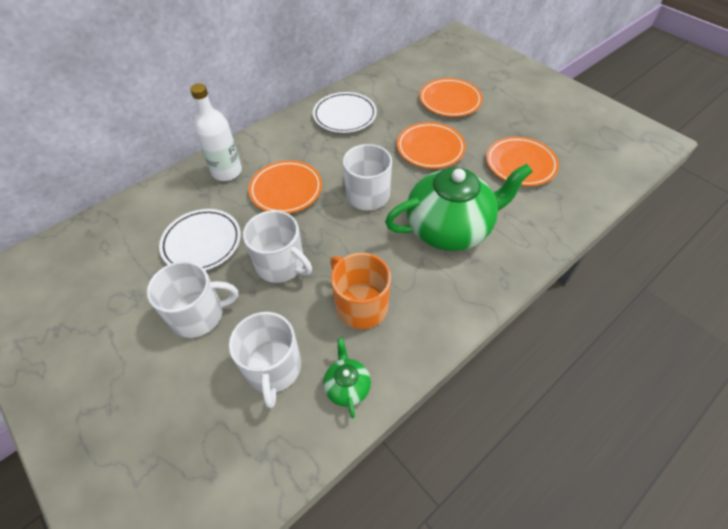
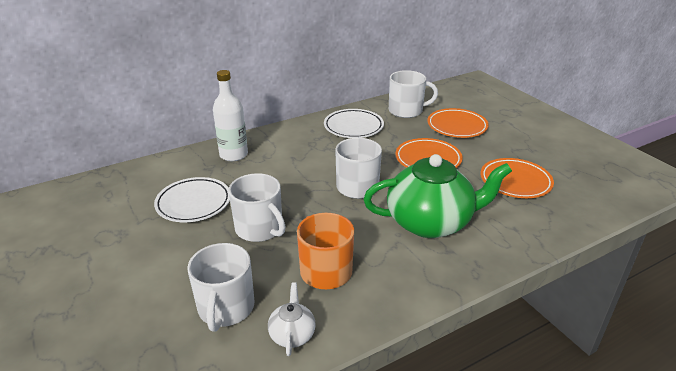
camera: 10 degrees right, 20 degrees down
white mug [147,261,238,338] -> white mug moved to [389,70,438,118]
orange plate [248,160,322,214] -> none
green teapot [323,338,371,418] -> white teapot [268,282,316,356]

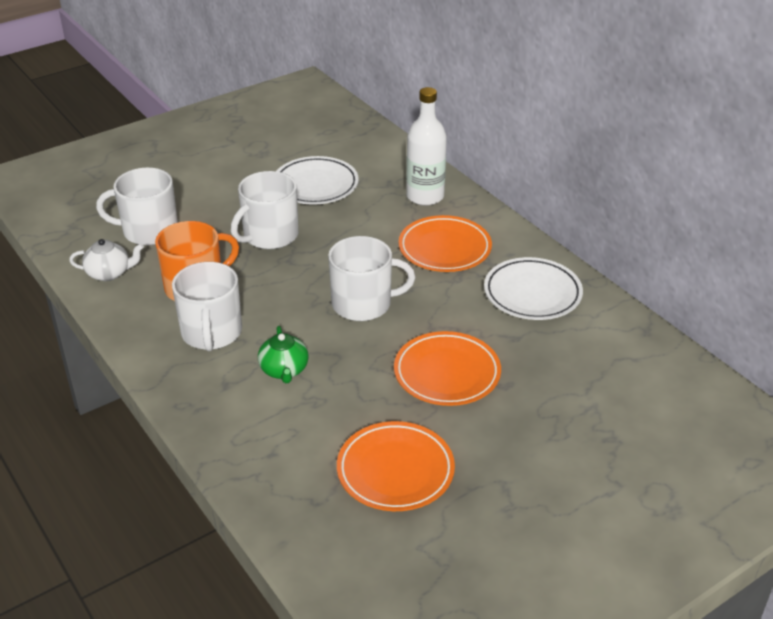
camera: 85 degrees right, 5 degrees up
green teapot [364,154,512,238] -> green teapot [258,326,308,383], size x0.43
white mug [389,70,438,118] -> white mug moved to [172,262,242,351]
orange plate [427,108,489,138] -> orange plate moved to [399,215,492,272]

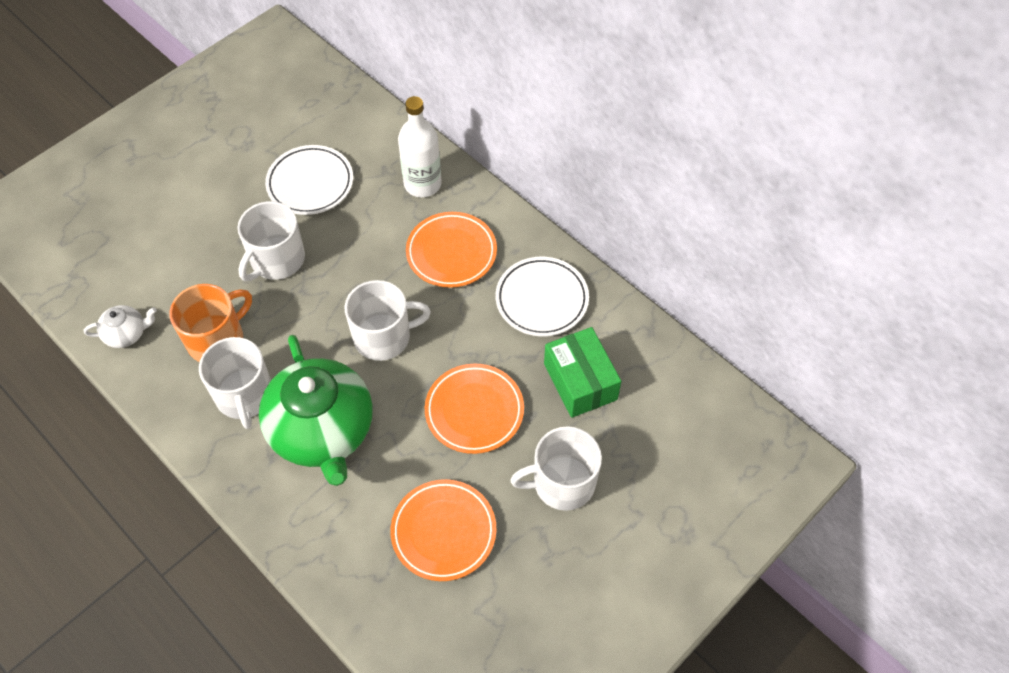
camera: 10 degrees left, 20 degrees up
white mug [96,168,178,246] -> white mug moved to [510,426,602,511]
green teapot [258,326,308,383] -> green teapot [259,335,373,486], size x2.31
none -> green box [544,327,621,418]

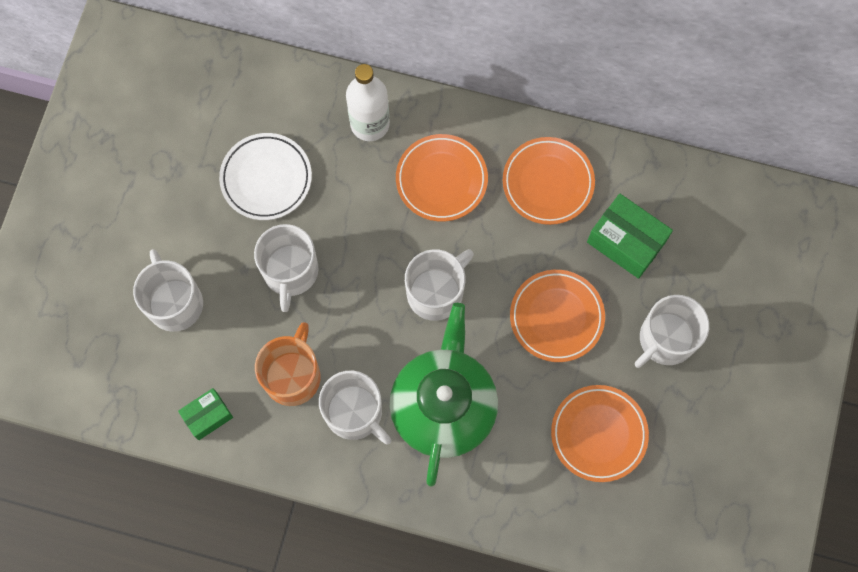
camera: 30 degrees left, 15 degrees up
white teapot [84,305,157,348] -> green box [178,388,233,440]
green teapot [259,335,373,486] -> green teapot turned 120 degrees counterclockwise [390,303,498,487]
white plate [495,257,589,336] -> orange plate [503,137,595,225]
none -> white mug [133,249,203,332]

